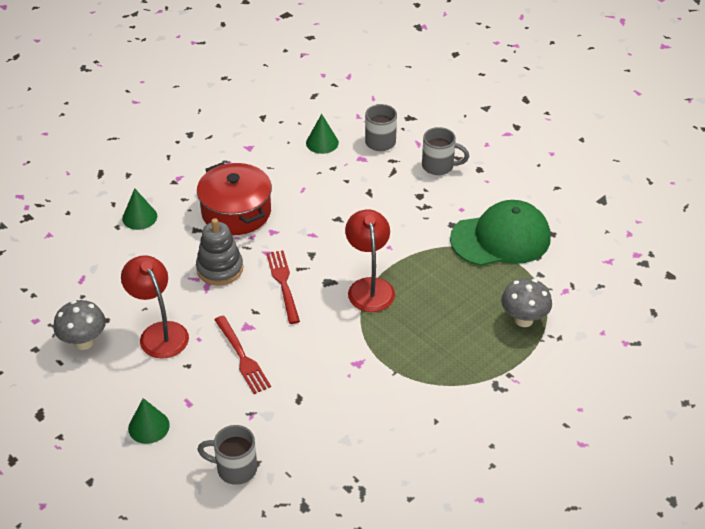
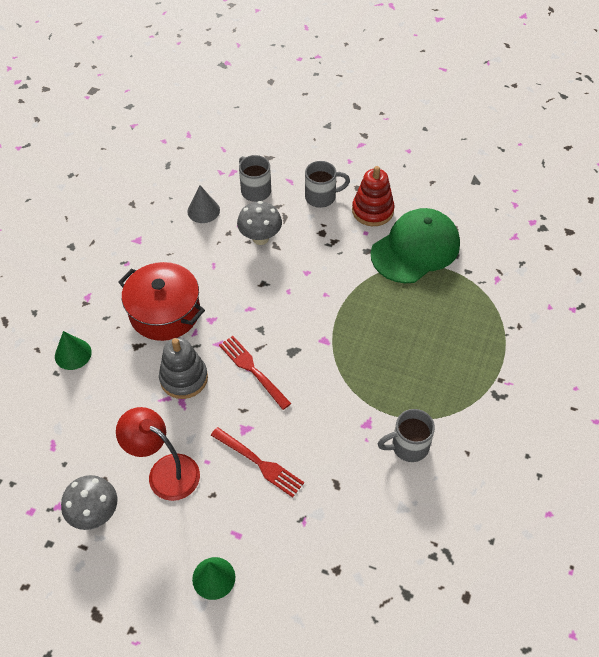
camera: 25 degrees left, 10 degrees up
grey mug [197,425,257,485] -> grey mug moved to [378,409,435,462]
green cone [306,114,339,154] -> grey cone [187,186,220,223]
red lamp [345,210,395,312] -> none
grey mushroom [501,278,552,327] -> grey mushroom moved to [237,201,282,245]
none -> red stacking toy [352,166,395,226]

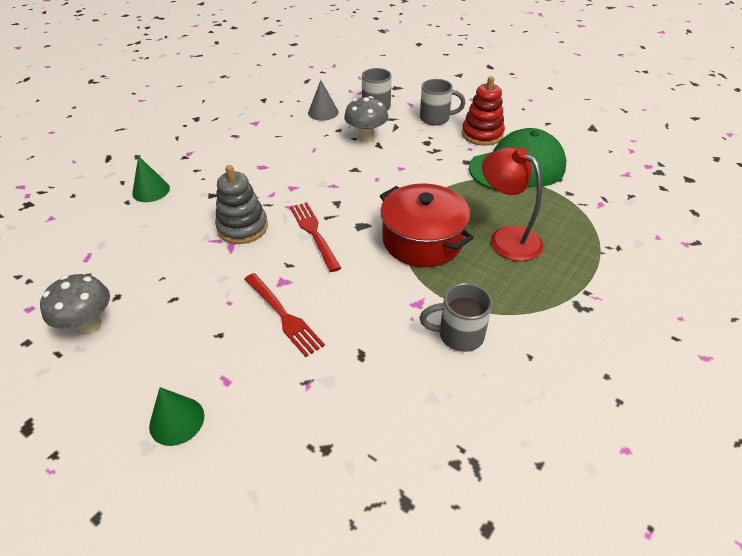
camera: 15 degrees right, 10 degrees down
red lamp [116,407,200,501] -> red lamp moved to [482,147,543,261]
red pot [118,262,205,341] -> red pot moved to [380,183,474,267]

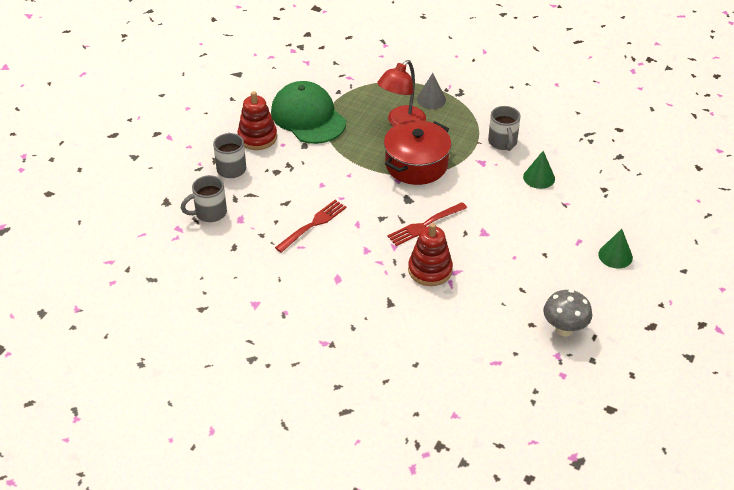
camera: 100 degrees left, 0 degrees up
green cone [132,156,170,202] -> green cone moved to [523,151,555,189]
grey stacking toy [215,165,268,244] -> red stacking toy [408,223,453,286]
red fork [244,273,325,357] -> red fork moved to [275,200,347,253]
grey cone [308,80,339,121] -> grey cone moved to [417,73,446,109]
grey mushroom [344,96,388,142] -> none

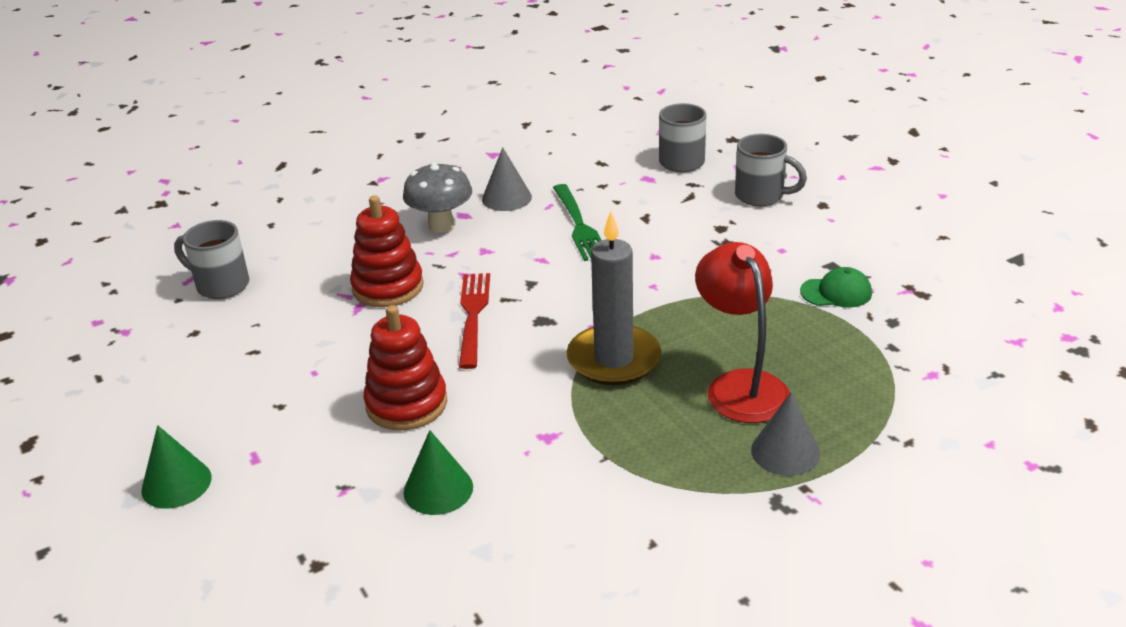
camera: 125 degrees right, 10 degrees down
red stacking toy [237,91,277,150] -> red stacking toy moved to [363,305,447,430]
green cap [271,81,346,144] -> green cap [800,267,872,308], size x0.43
red fork [275,200,347,253] -> green fork [553,184,602,261]
red pot [384,120,451,185] -> grey candle [567,211,662,385]
grey mug [488,106,521,151] -> grey mug moved to [174,220,249,299]
grey mushroom [543,289,592,337] -> grey mushroom moved to [403,162,472,233]
none -> grey cone [482,147,532,211]

